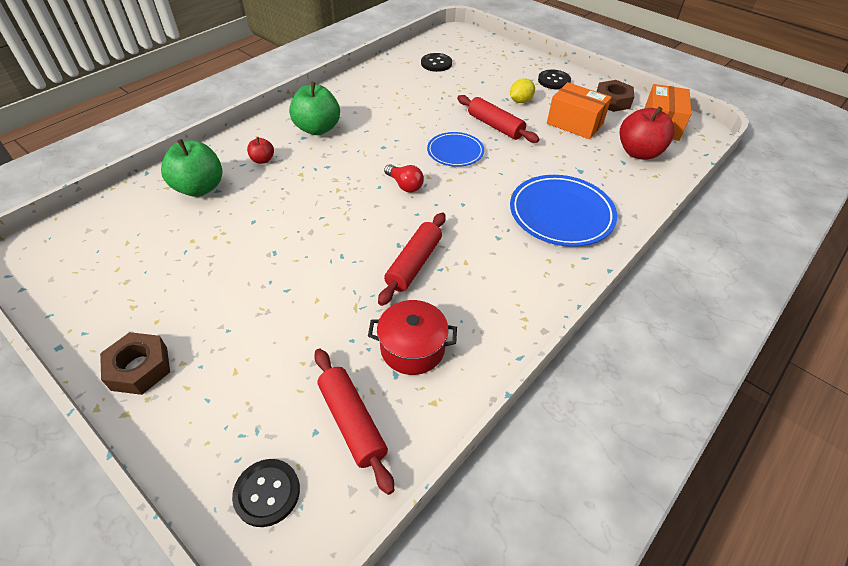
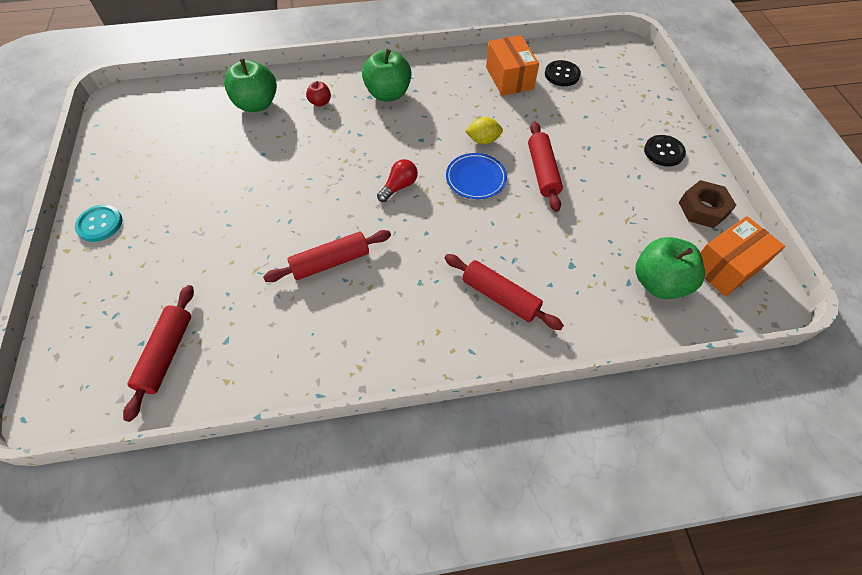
camera: 40 degrees right, 10 degrees up
brown nut [100,332,170,395] -> turquoise button [75,205,122,242]
black button [232,459,300,527] -> none
red pot [368,300,457,375] -> none
red light bulb [384,164,424,193] -> red light bulb turned 135 degrees counterclockwise [377,159,418,202]
yellow lemon [510,78,535,103] -> yellow lemon moved to [465,117,503,144]
blue plate [510,175,617,247] -> red rolling pin [445,254,564,330]
orange box [547,82,612,139] -> orange box moved to [486,35,539,96]
red apple [620,107,675,160] -> green apple [635,237,705,299]

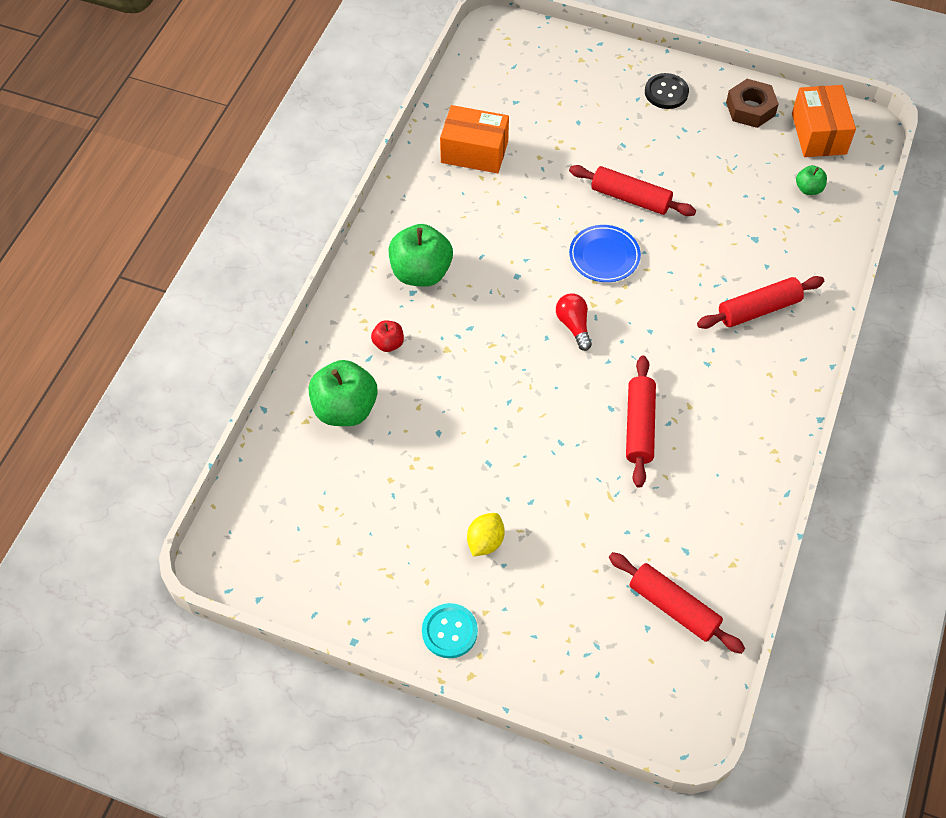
camera: 60 degrees left, 0 degrees up
yellow lemon [465,117,503,144] -> yellow lemon moved to [467,513,505,556]
black button [545,60,581,86] -> none
green apple [635,237,705,299] -> green apple [796,165,827,195], size x0.49

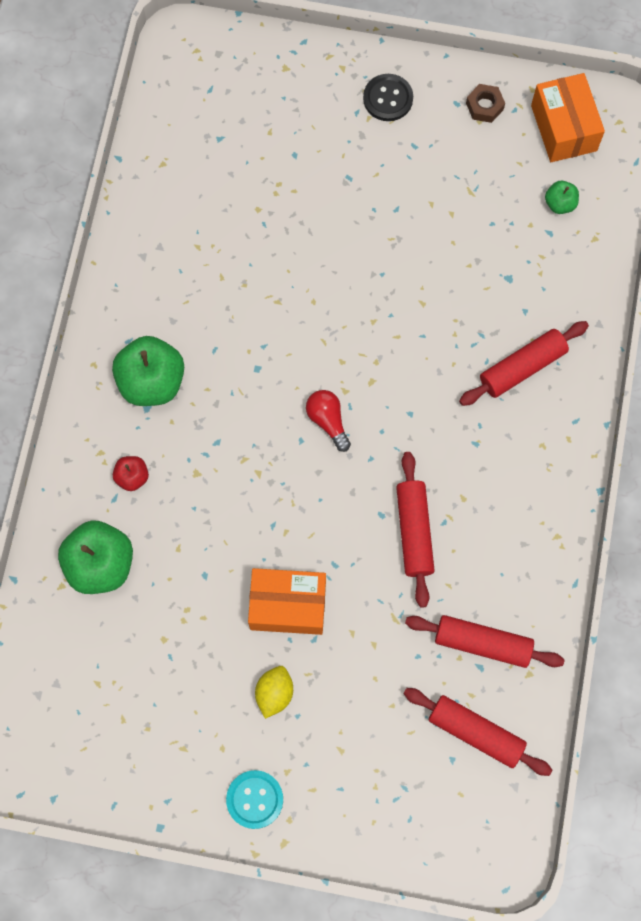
camera: 10 degrees left, 15 degrees up
orange box [440,105,509,173] -> orange box moved to [248,568,326,635]
red rolling pin [569,165,696,216] -> red rolling pin moved to [405,615,564,668]
blue plate [569,225,641,282] -> none
brown nut [726,79,779,128] -> brown nut [466,84,505,123], size x0.67

